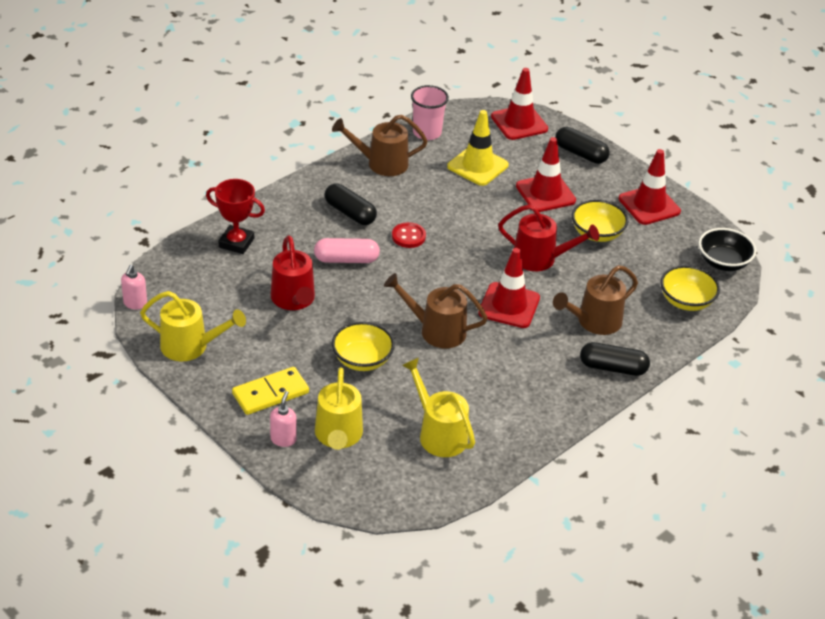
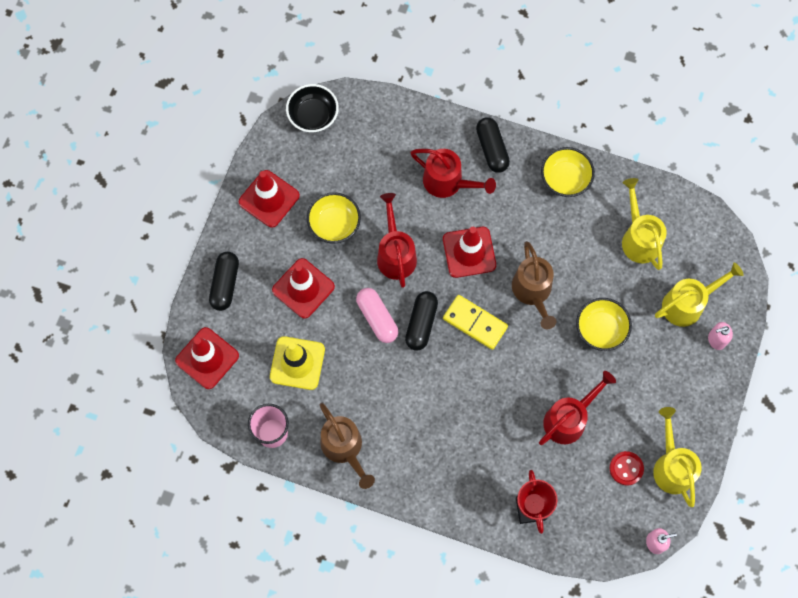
camera: 115 degrees left, 30 degrees up
yellow domino [232,367,309,415] -> yellow domino moved to [443,295,508,350]
pink capsule [314,238,380,263] -> pink capsule moved to [356,288,398,343]
black capsule [325,183,377,225] -> black capsule moved to [405,291,438,351]
red button [392,222,426,248] -> red button moved to [610,451,644,486]
yellow watering can [402,357,475,457] -> yellow watering can turned 135 degrees clockwise [622,178,667,270]
brown watering can [553,265,638,335] -> red watering can [410,149,496,198]
yellow bowl [660,265,720,311] -> yellow bowl moved to [541,147,595,197]

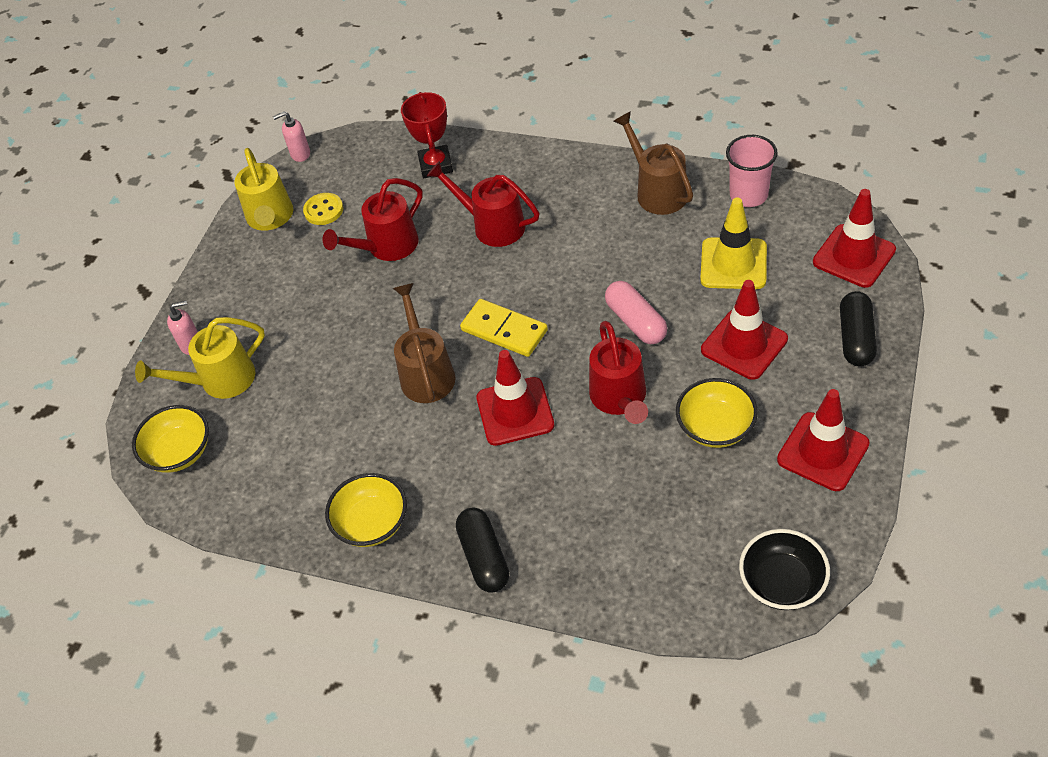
camera: 175 degrees left, 20 degrees down
black capsule [405,291,438,351] -> none
red watering can [410,149,496,198] -> red watering can moved to [427,161,540,247]
yellow bowl [576,298,632,351] -> yellow bowl moved to [132,405,209,473]
red button [610,451,644,486] -> yellow button [303,193,343,225]
yellow watering can [622,178,667,270] -> none

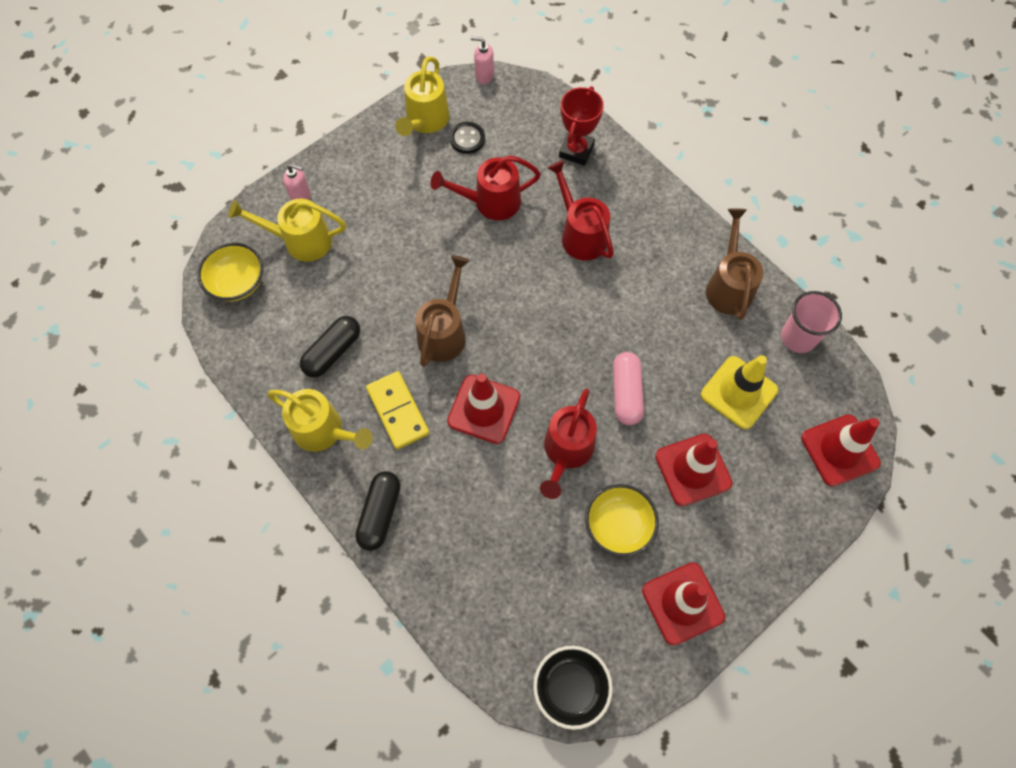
camera: 25 degrees right, 15 degrees up
yellow button [303,193,343,225] -> black button [450,122,485,154]
yellow bowl [325,473,407,547] -> yellow watering can [267,389,372,452]
yellow domino [460,299,548,357] -> yellow domino moved to [366,371,429,450]
black capsule [840,291,877,367] -> black capsule moved to [300,316,360,378]

